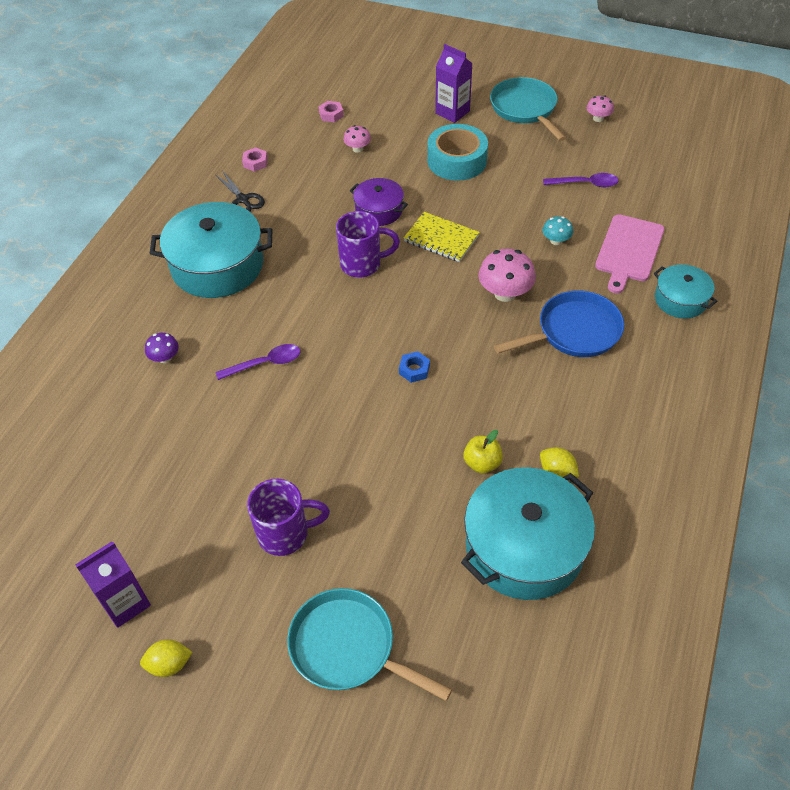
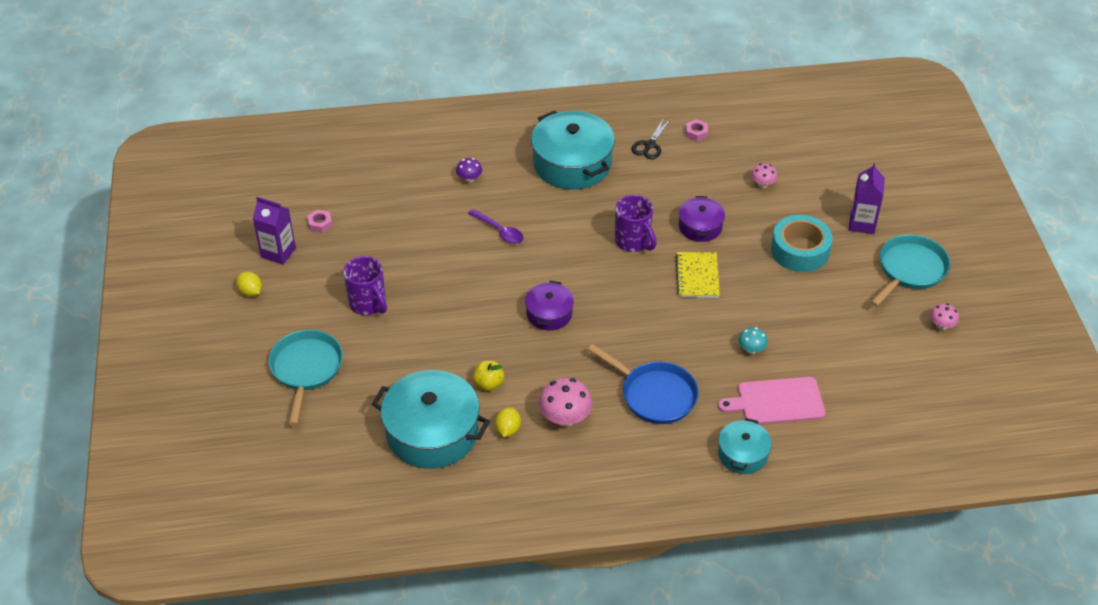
camera: 60 degrees right, 5 degrees down
pink nut [319,101,344,122] -> pink nut moved to [307,210,332,233]
blue nut [399,351,430,383] -> purple pot [525,281,574,330]
pink mushroom [479,249,536,302] -> pink mushroom moved to [539,378,592,427]
purple spoon [543,173,619,187] -> none

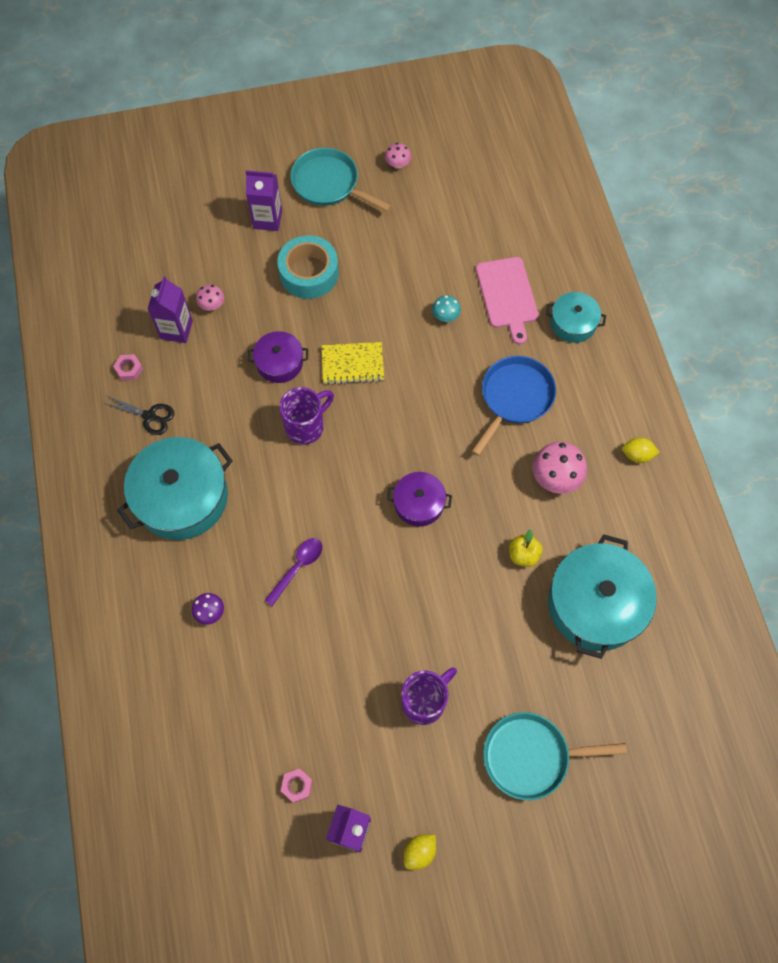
camera: 95 degrees left, 20 degrees up
yellow lemon [495,407,521,437] -> yellow lemon moved to [622,437,659,463]
none -> purple carton [148,276,193,343]

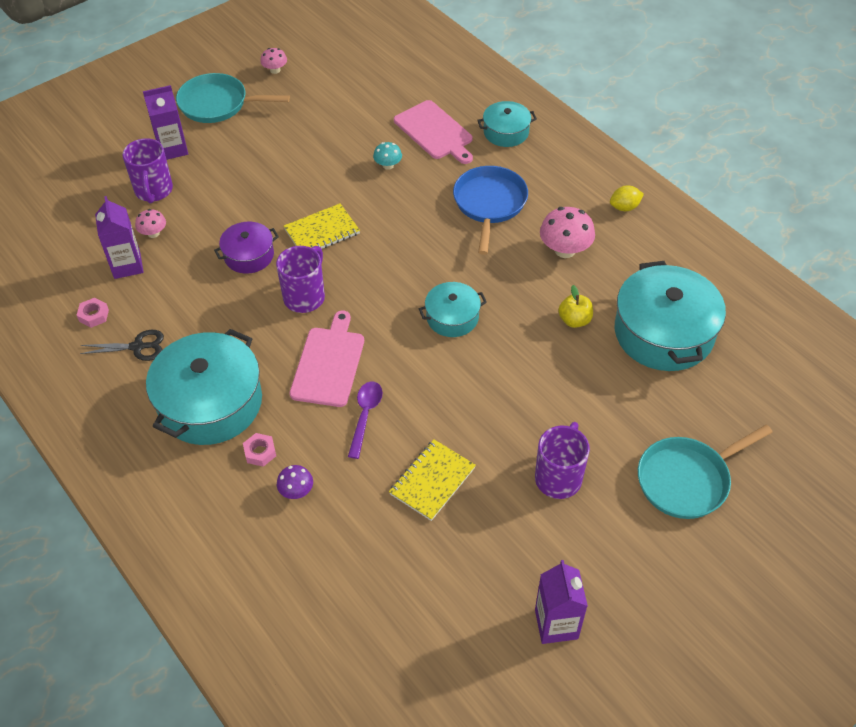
camera: 25 degrees left, 15 degrees down
turquoise tape [277,235,339,299] -> none
pink nut [281,769,313,803] -> pink nut moved to [243,433,276,467]
purple pot [387,472,452,526] -> turquoise pot [419,282,487,337]
yellow lemon [404,835,436,870] -> none
none -> purple mug [122,138,173,203]
none -> pink cutting board [290,311,364,407]
none -> yellow notebook [389,439,476,521]

